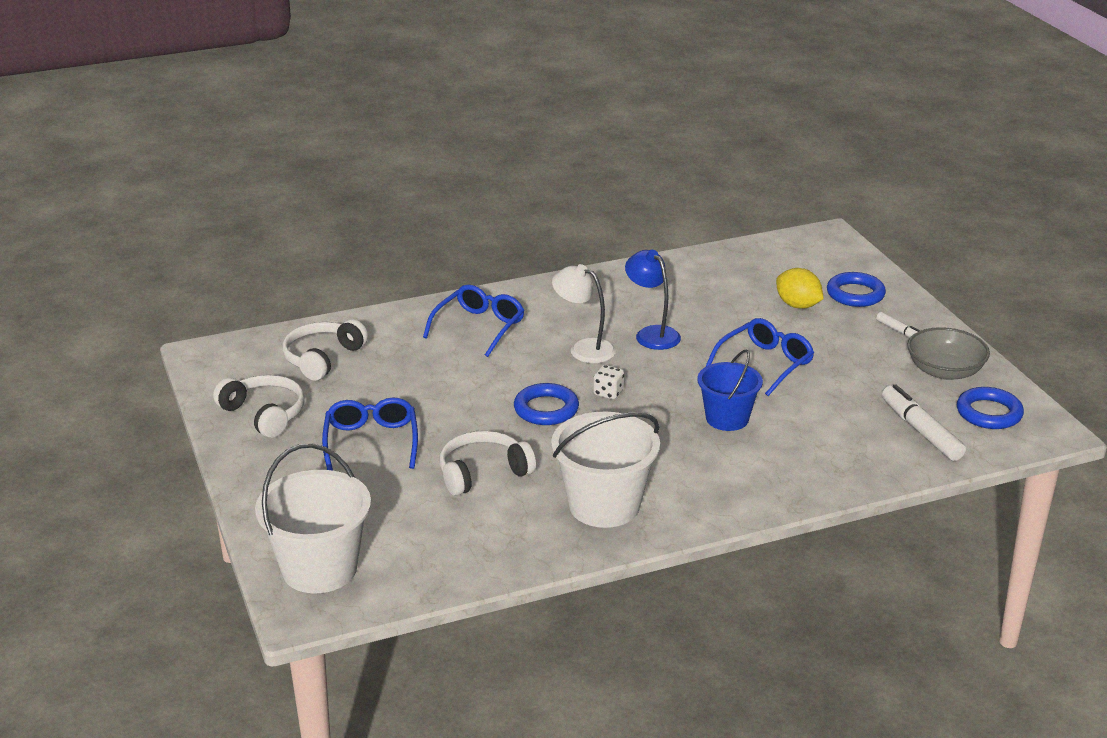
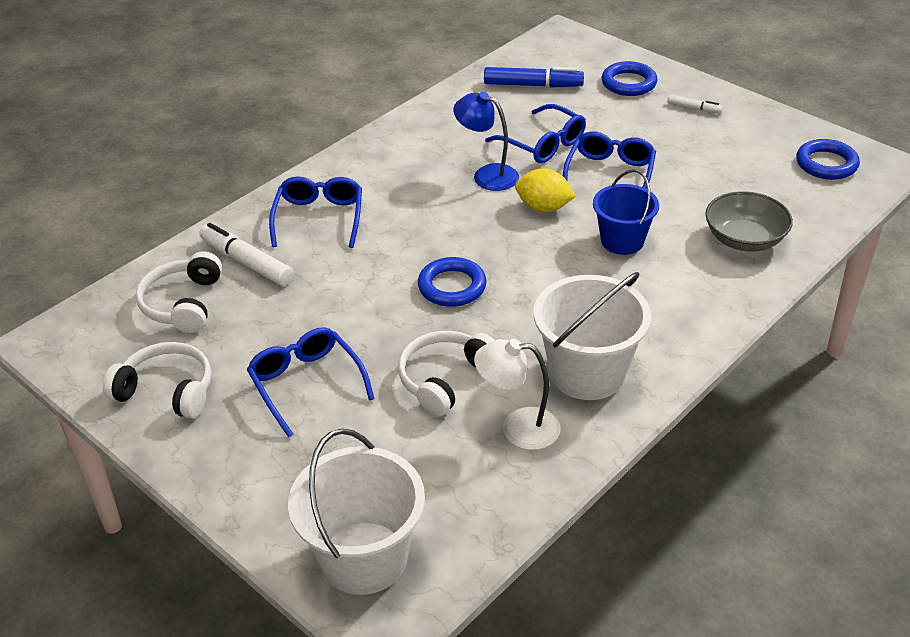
camera: 25 degrees left, 10 degrees up
white lamp [552,264,616,363] -> white lamp moved to [474,339,561,450]
white dice [593,365,624,399] -> none
yellow lemon [776,268,824,309] -> yellow lemon moved to [515,168,576,212]
white marker [882,384,966,461] -> white marker moved to [199,223,293,286]
grey bowl [907,327,990,380] -> grey bowl moved to [705,191,793,251]
none -> blue marker [484,67,584,88]
none -> blue glasses [485,104,586,163]

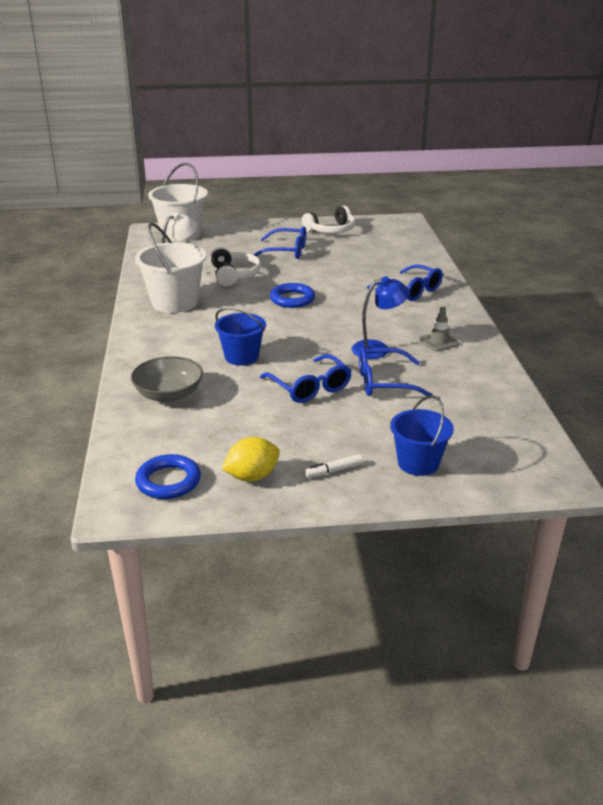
camera: 130 degrees right, 10 degrees down
white headphones [136,251,222,333] -> none
white marker [199,223,293,286] -> none
blue marker [484,67,584,88] -> none
yellow lemon [515,168,576,212] -> yellow lemon moved to [222,437,280,482]
blue ring [602,61,657,96] -> blue bucket [390,395,454,476]
none -> grey traffic cone [419,307,460,352]

